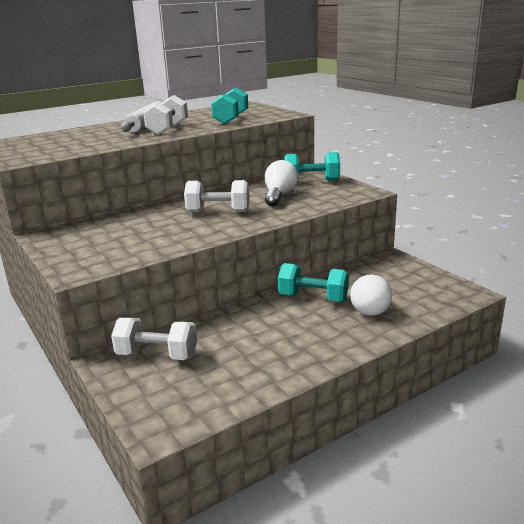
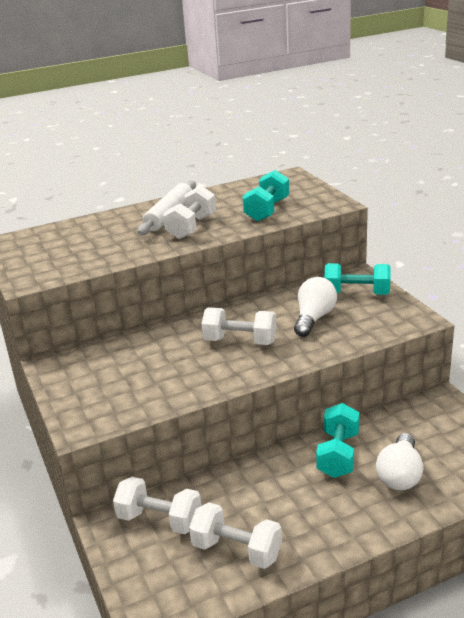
camera: 10 degrees right, 5 degrees up
turquoise dumbbell [278,263,349,302] -> turquoise dumbbell turned 75 degrees clockwise [316,403,359,478]
none -> white dumbbell [189,502,282,569]

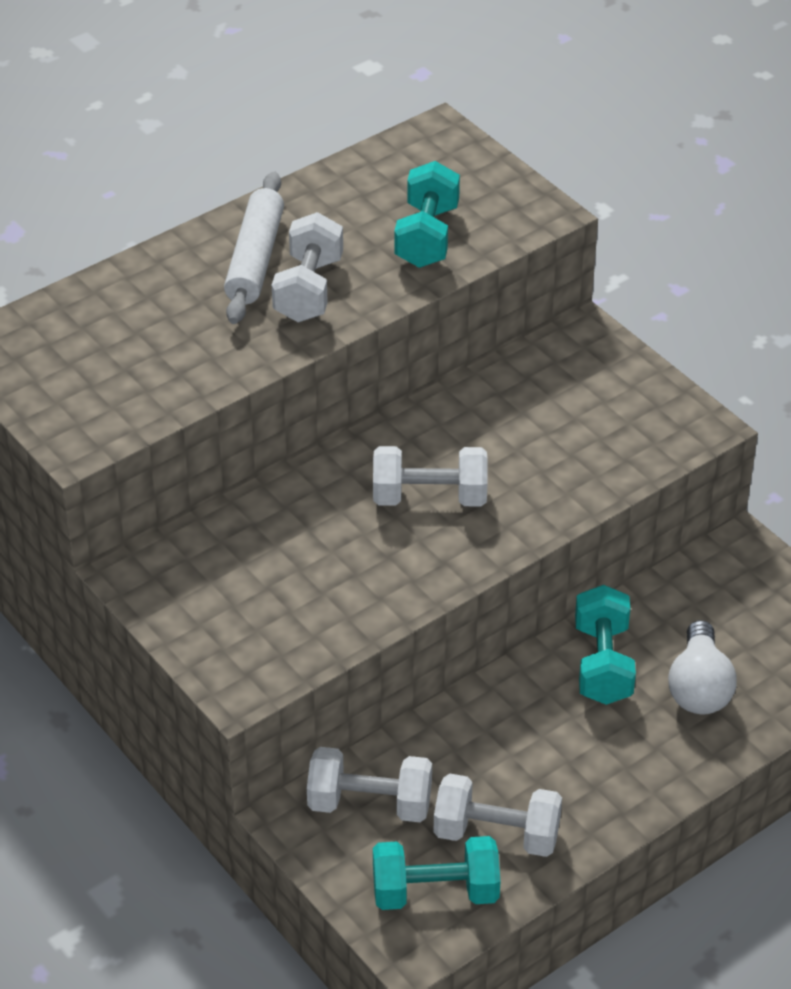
camera: 15 degrees left, 15 degrees up
white light bulb [294,277,337,337] -> none
turquoise dumbbell [324,263,390,295] -> turquoise dumbbell moved to [373,836,500,910]

